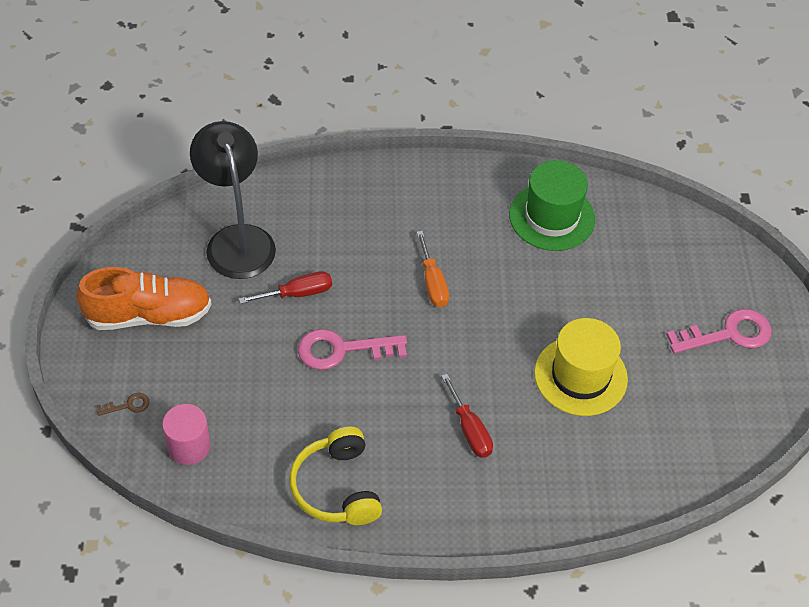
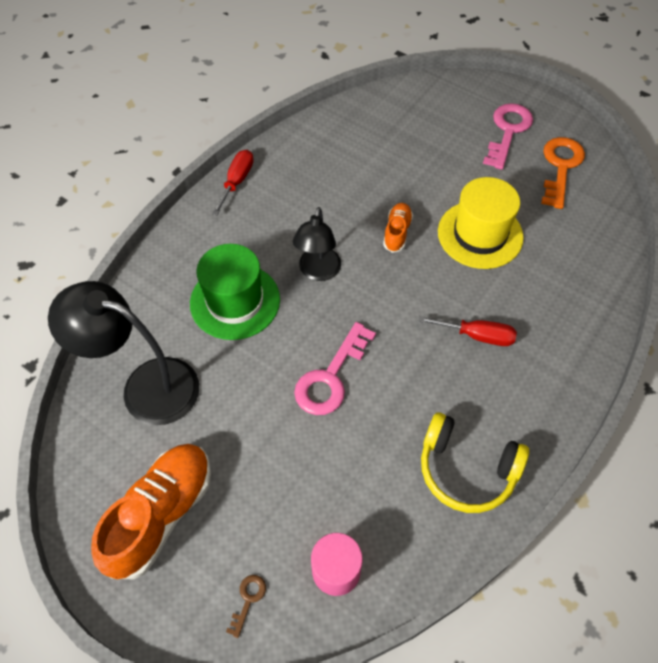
camera: 50 degrees left, 5 degrees up
red screwdriver [239,271,332,304] -> red screwdriver moved to [212,150,254,215]
orange screwdriver [417,231,449,307] -> black lamp [293,207,341,281]
green hat [509,160,595,251] -> green hat moved to [190,244,280,340]
none -> orange shoe [383,203,413,253]
none -> orange key [541,137,585,209]

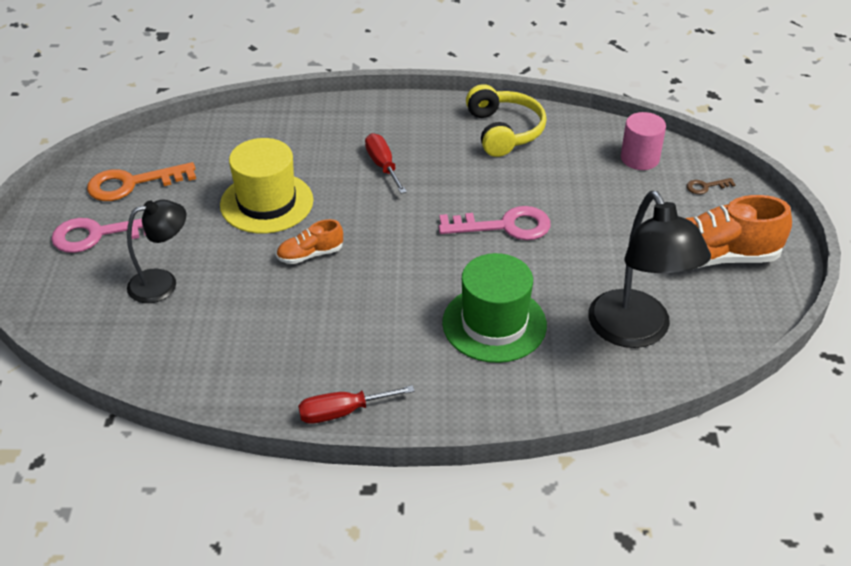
camera: 125 degrees left, 15 degrees down
black lamp [293,207,341,281] -> black lamp moved to [127,200,186,303]

